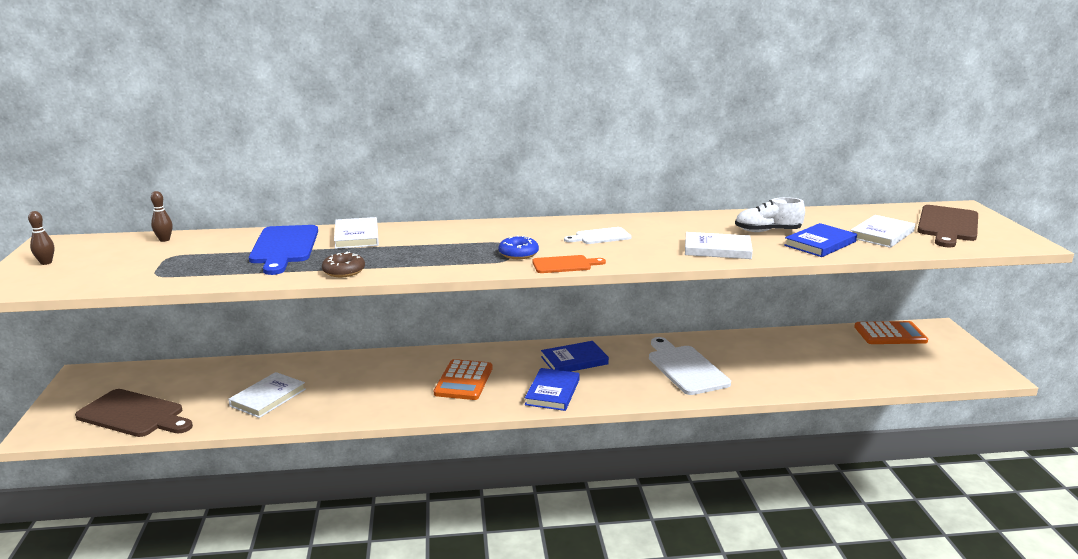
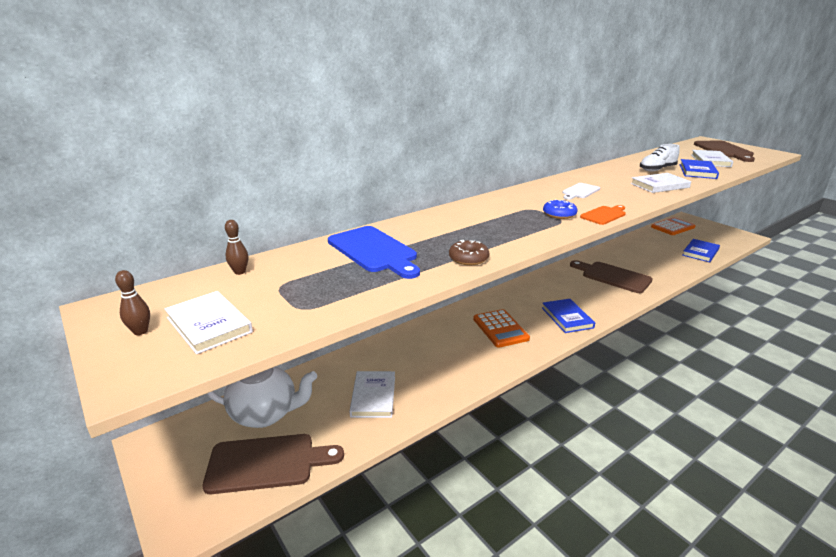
camera: 30 degrees left, 5 degrees up
white book [334,217,379,249] -> white book moved to [164,291,253,354]
blue book [541,341,609,372] -> blue book moved to [682,239,720,262]
white cutting board [649,337,731,395] -> brown cutting board [570,260,652,293]
none -> white teapot [207,366,317,428]

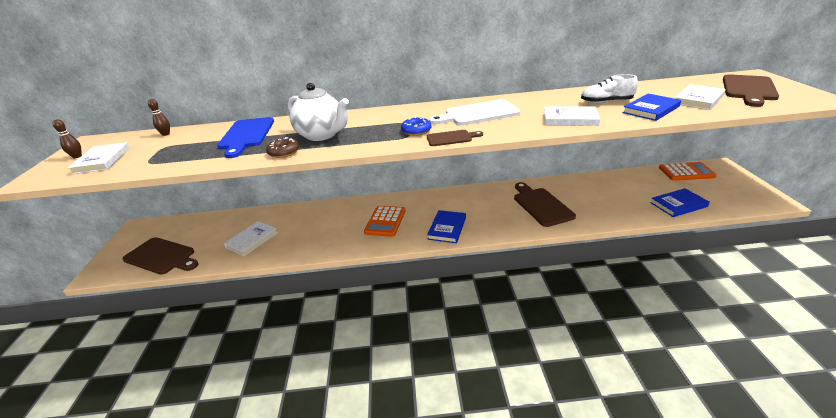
camera: 35 degrees right, 5 degrees up
white teapot [207,366,317,428] -> white teapot moved to [288,83,349,141]
white cutting board [562,183,600,200] -> white cutting board [429,99,520,125], size x1.77
orange cutting board [580,205,626,225] -> brown cutting board [427,130,483,146]

